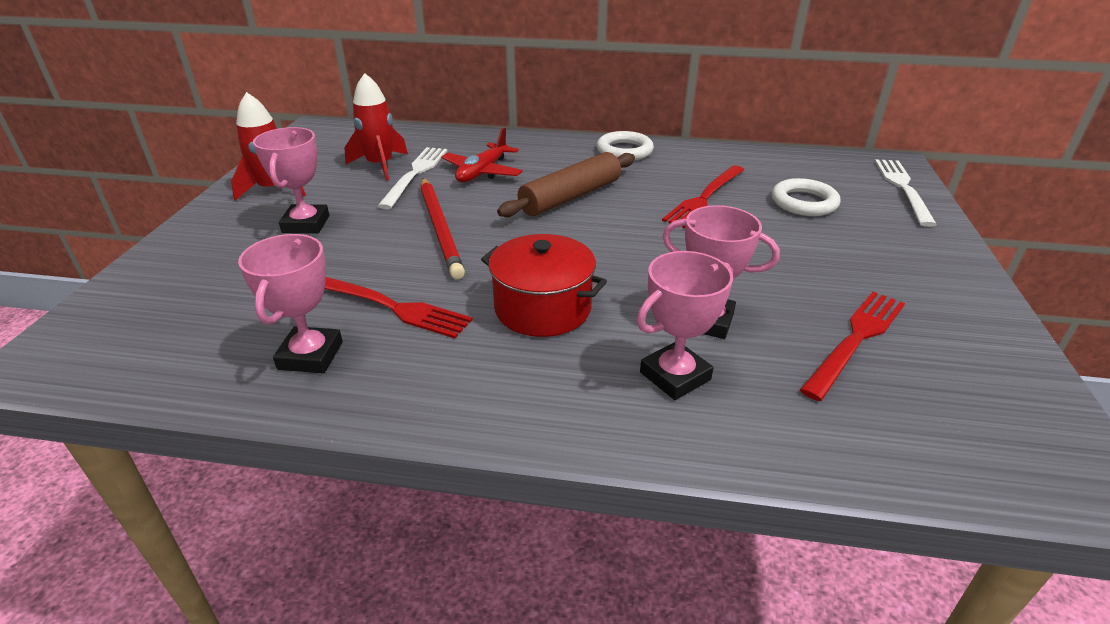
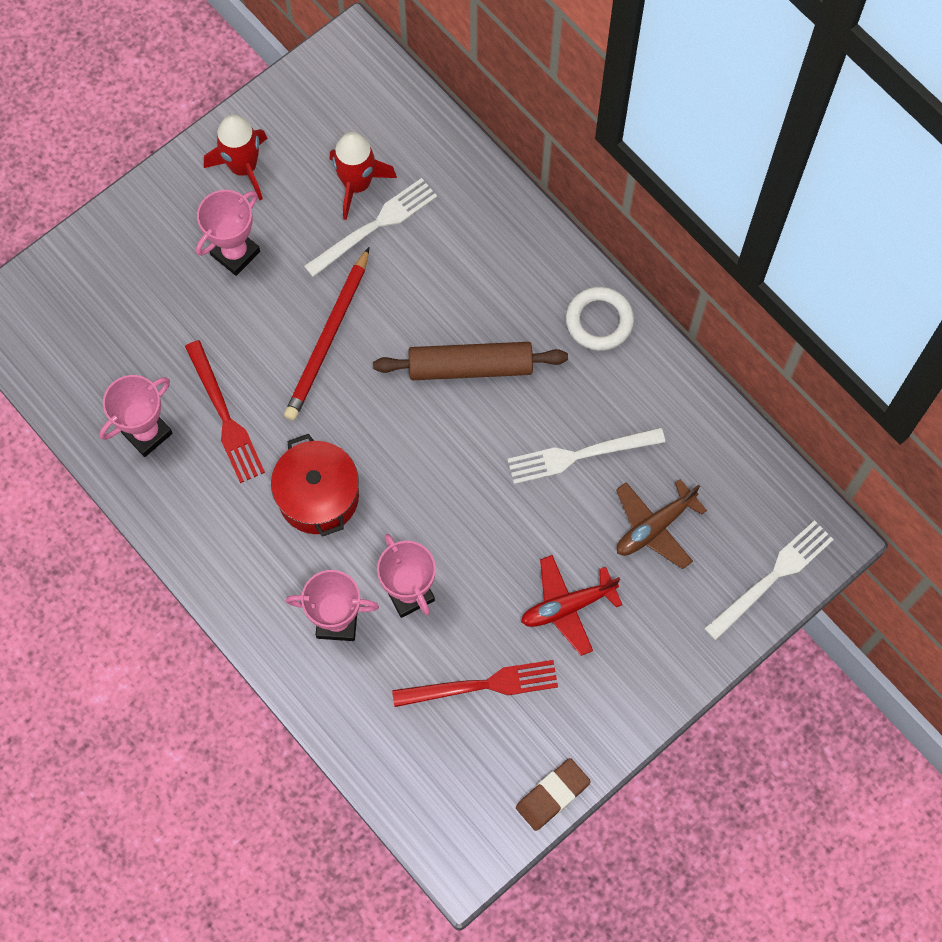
camera: 40 degrees right, 35 degrees up
red plane [441,127,523,183] -> red plane moved to [521,555,622,656]
red fork [662,165,744,228] -> white fork [507,427,665,484]
white ring [772,178,841,216] -> brown plane [616,479,707,569]
none -> brown eraser [516,758,591,831]

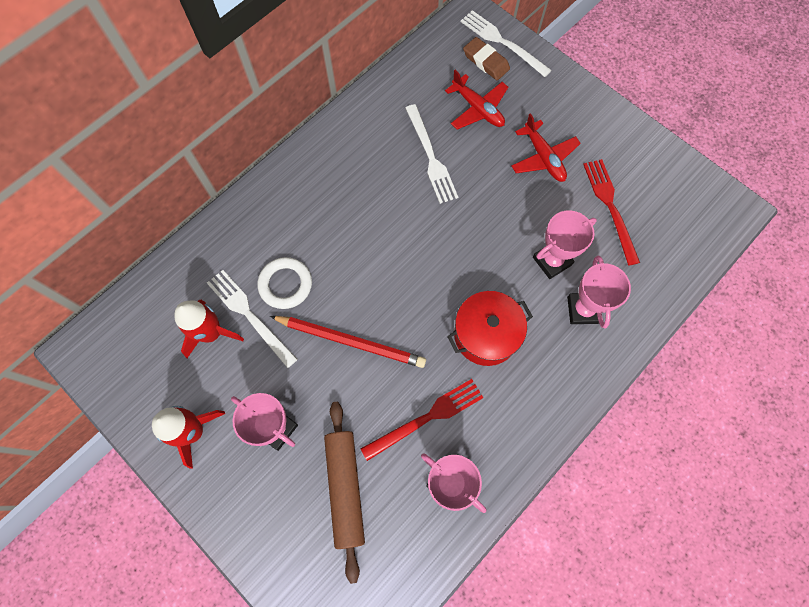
camera: 95 degrees left, 0 degrees up
brown rolling pin [373,342,568,380] -> brown rolling pin moved to [324,402,365,584]
brown eraser [516,758,591,831] -> brown eraser moved to [463,37,510,80]
white ring [566,287,634,351] -> white ring moved to [257,257,312,309]
brown plane [616,479,707,569] -> red plane [445,70,508,130]

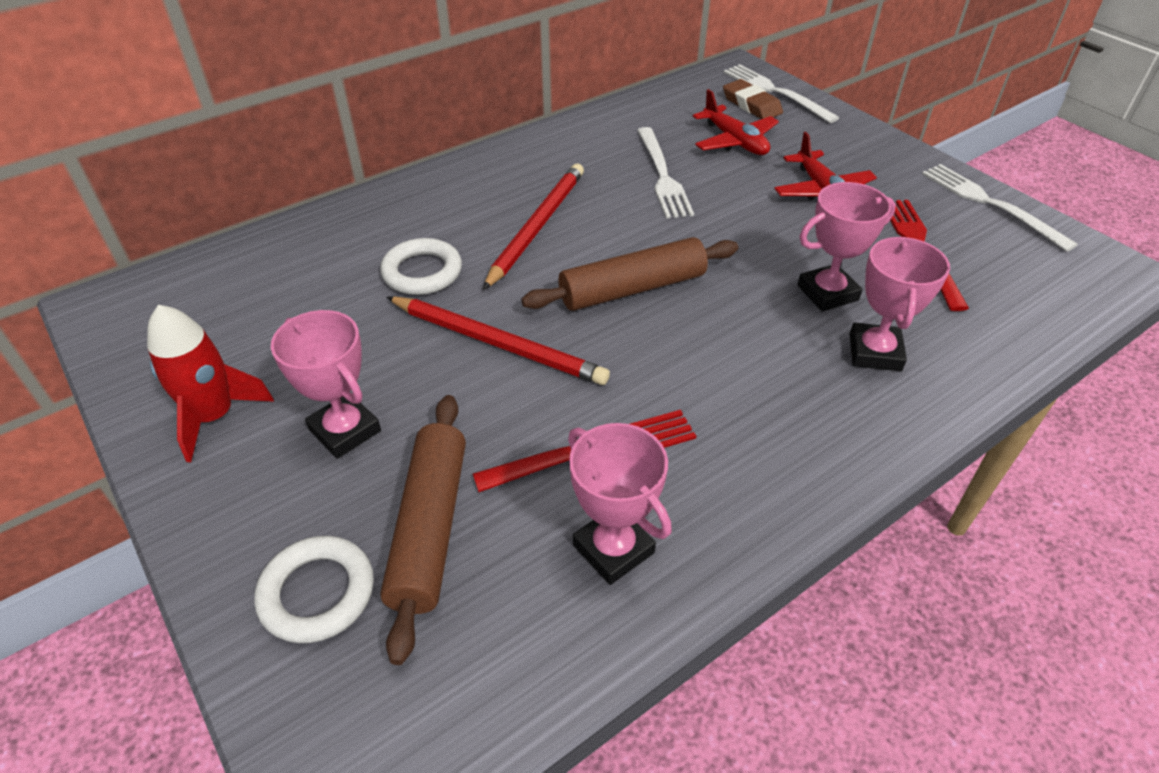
camera: 10 degrees right, 25 degrees down
red rocket [174,300,244,358] -> none
white fork [207,270,298,368] -> white fork moved to [922,164,1078,252]
red pot [447,291,533,366] -> none
none -> white ring [254,536,374,643]
none -> red pencil [483,164,584,290]
none -> brown rolling pin [521,237,738,311]

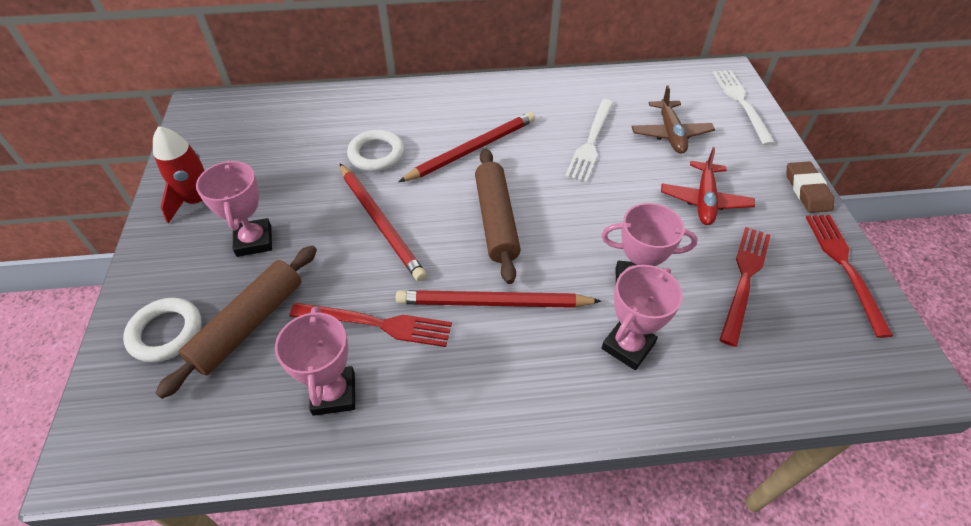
camera: 30 degrees right, 5 degrees up
brown rolling pin [521,237,738,311] -> brown rolling pin turned 75 degrees clockwise [475,149,521,284]
red plane [693,89,779,155] -> brown plane [632,85,715,154]
brown eraser [723,79,783,119] -> brown eraser moved to [786,162,835,213]
white fork [922,164,1078,252] -> red fork [806,215,893,338]
none -> red pencil [396,290,601,308]

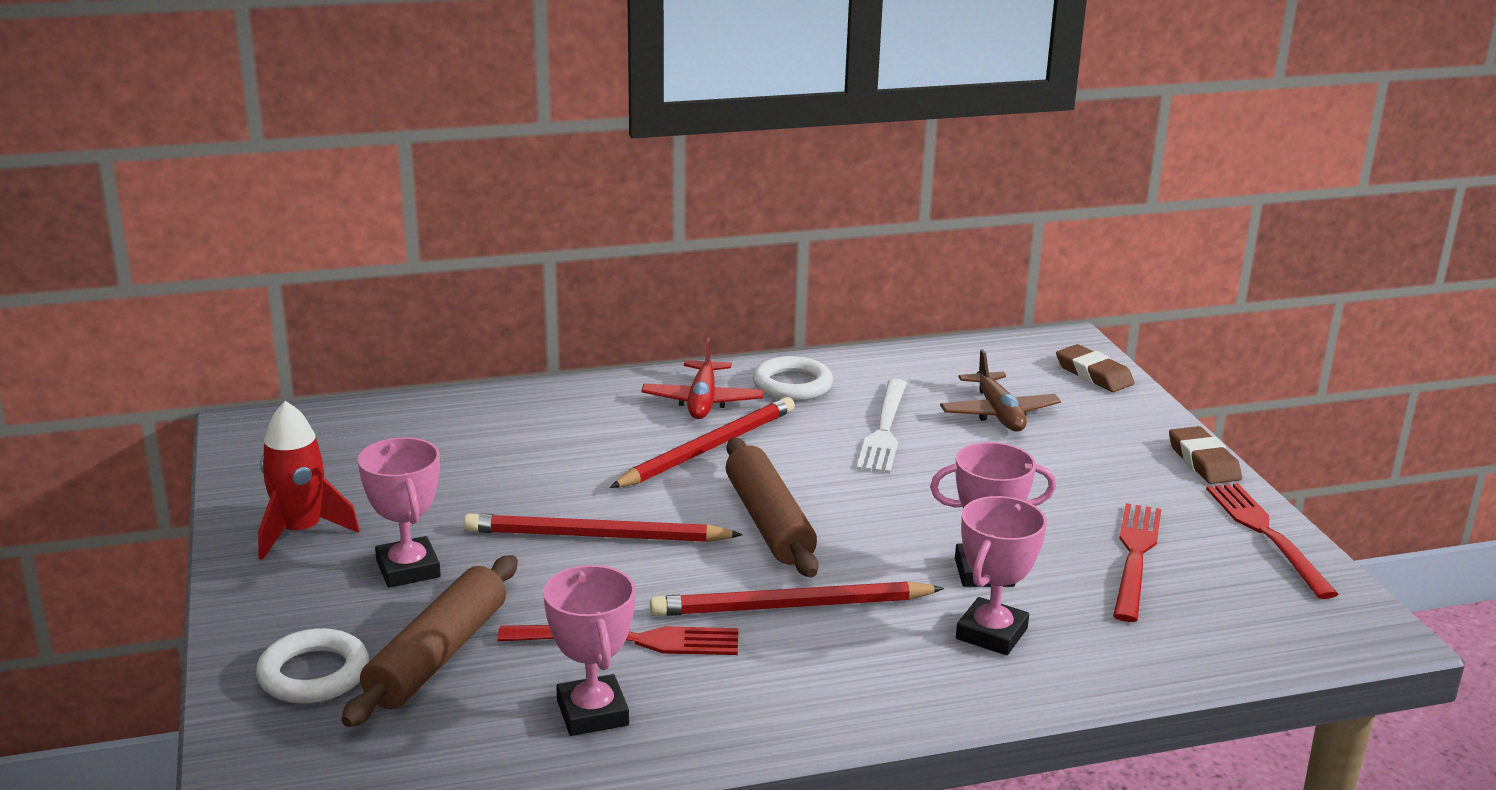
camera: 10 degrees left, 25 degrees down
red pencil [340,164,427,282] -> red pencil turned 135 degrees clockwise [464,513,743,542]
white ring [347,130,405,171] -> white ring moved to [753,356,833,401]
red plane [661,147,755,225] -> red plane moved to [641,338,764,419]
white fork [713,70,775,145] -> brown eraser [1056,344,1135,392]

